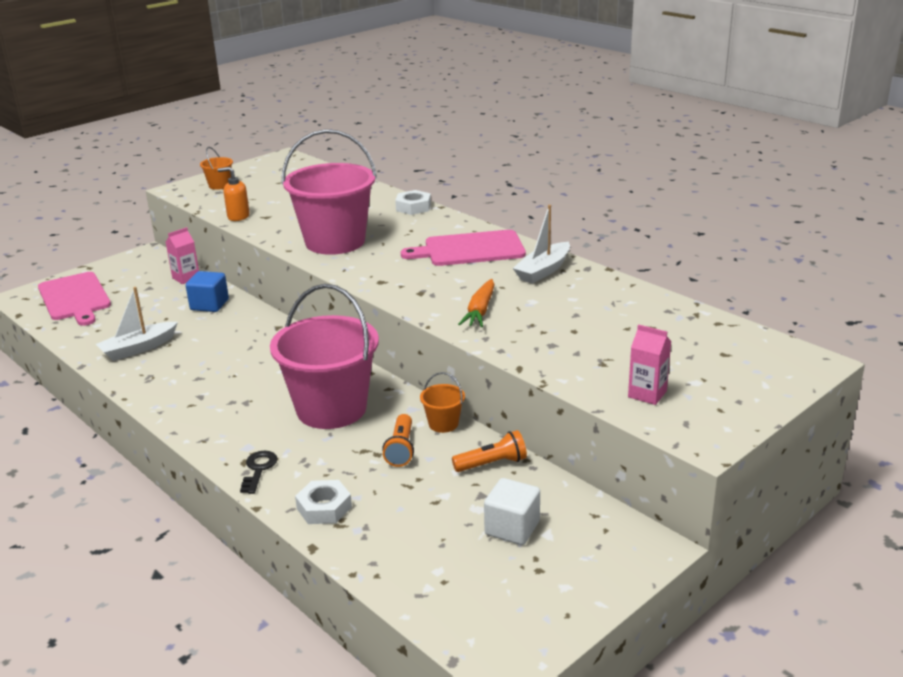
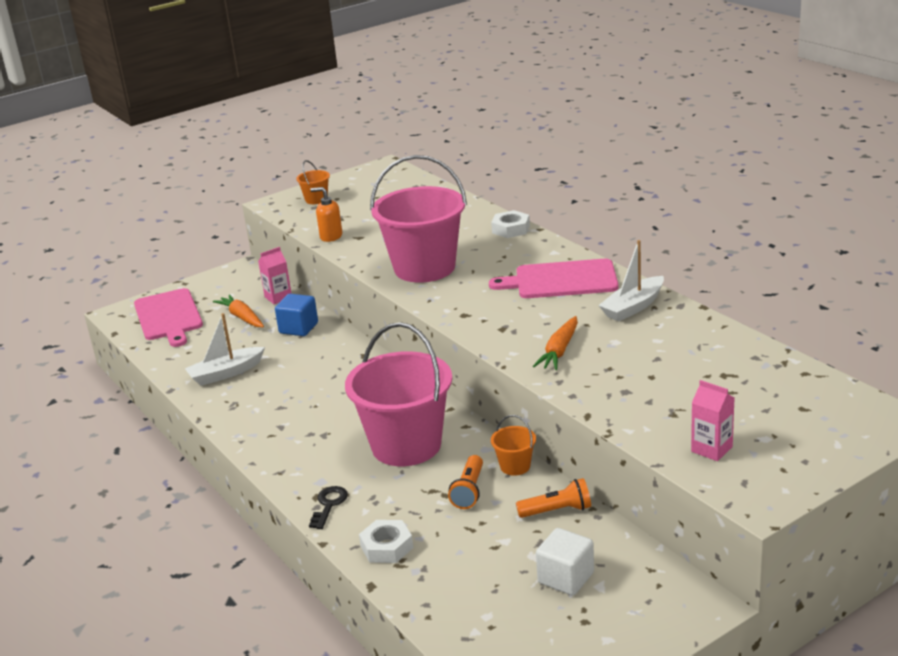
camera: 10 degrees right, 0 degrees up
none -> orange carrot [213,294,264,327]

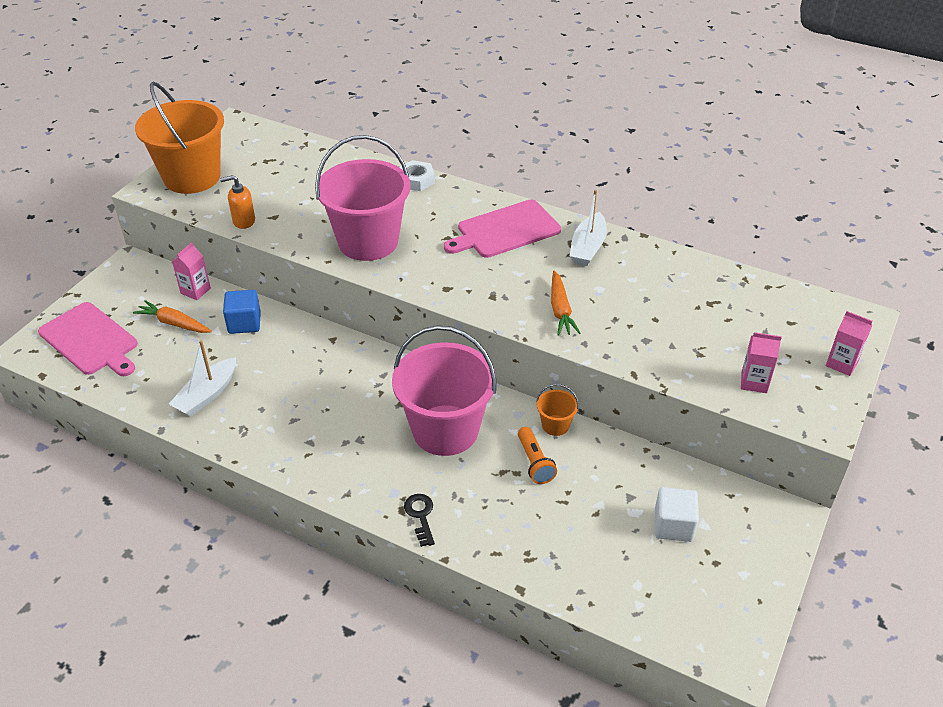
camera: 30 degrees left, 15 degrees up
orange bucket [296,160,330,204] -> orange bucket [135,82,224,194], size x2.42
white nut [359,520,413,563] -> none
orange flashlight [516,478,591,518] -> none
none -> pink carton [826,311,873,376]

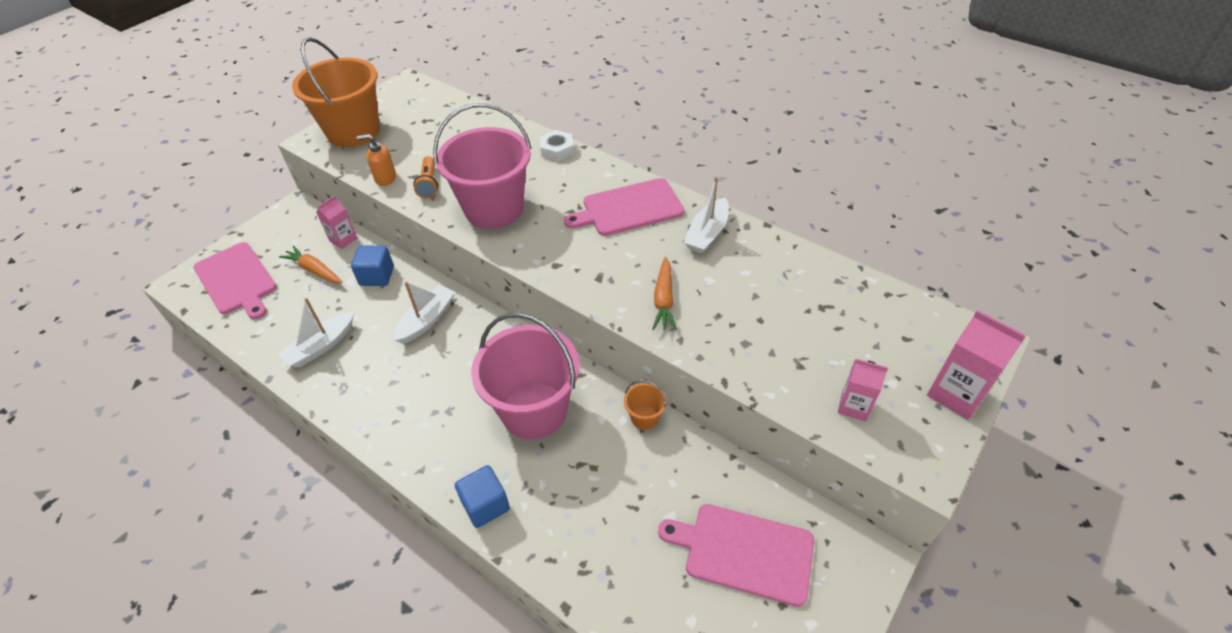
camera: 10 degrees right, 5 degrees up
black key [404,494,435,547] -> blue cube [455,465,510,528]
orange flashlight [518,427,557,484] -> orange flashlight moved to [413,156,438,199]
white cube [655,487,699,542] -> pink cutting board [658,504,814,607]
pink carton [826,311,873,376] -> pink carton [927,310,1026,420], size x1.57
none -> white boat [394,282,455,344]

